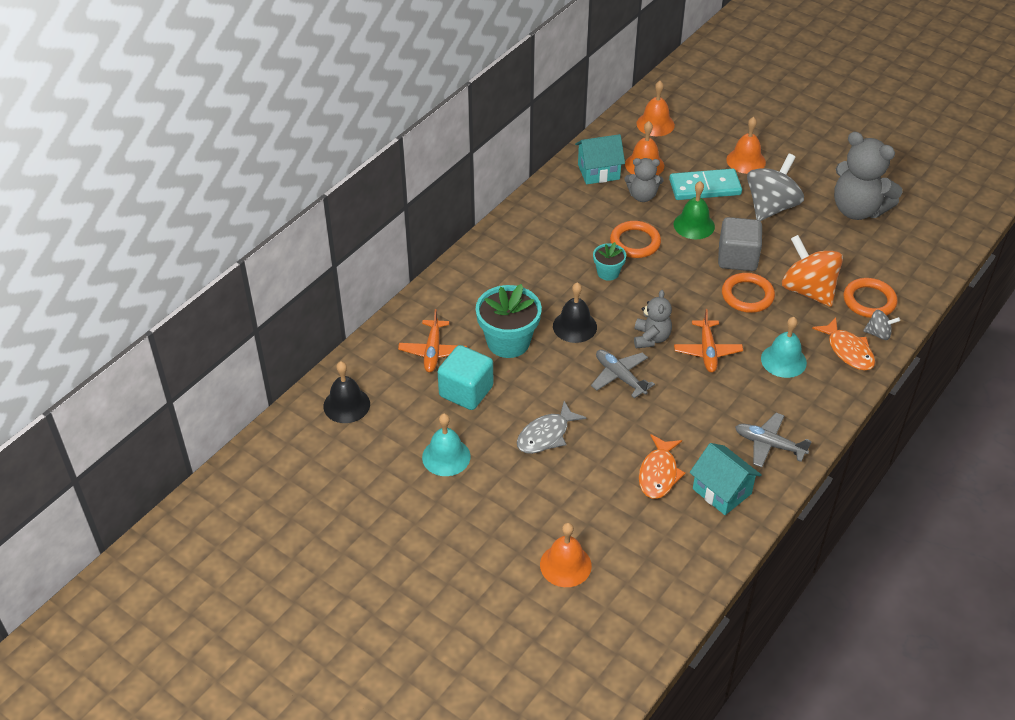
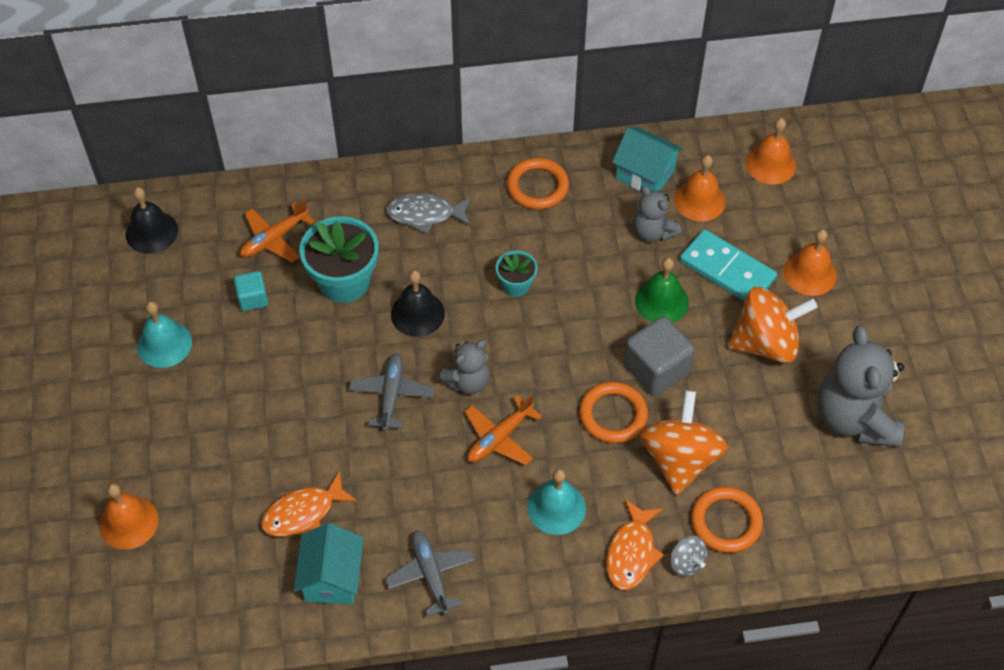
camera: 45 degrees right, 10 degrees up
turquoise cube [438,345,493,410] -> turquoise cube [234,271,268,311], size x0.57
grey fish [517,401,587,454] -> grey fish moved to [386,193,471,234]
orange ring [610,221,661,258] -> orange ring moved to [507,158,569,210]
grey spinning top [747,154,804,221] -> orange spinning top [728,287,818,363]

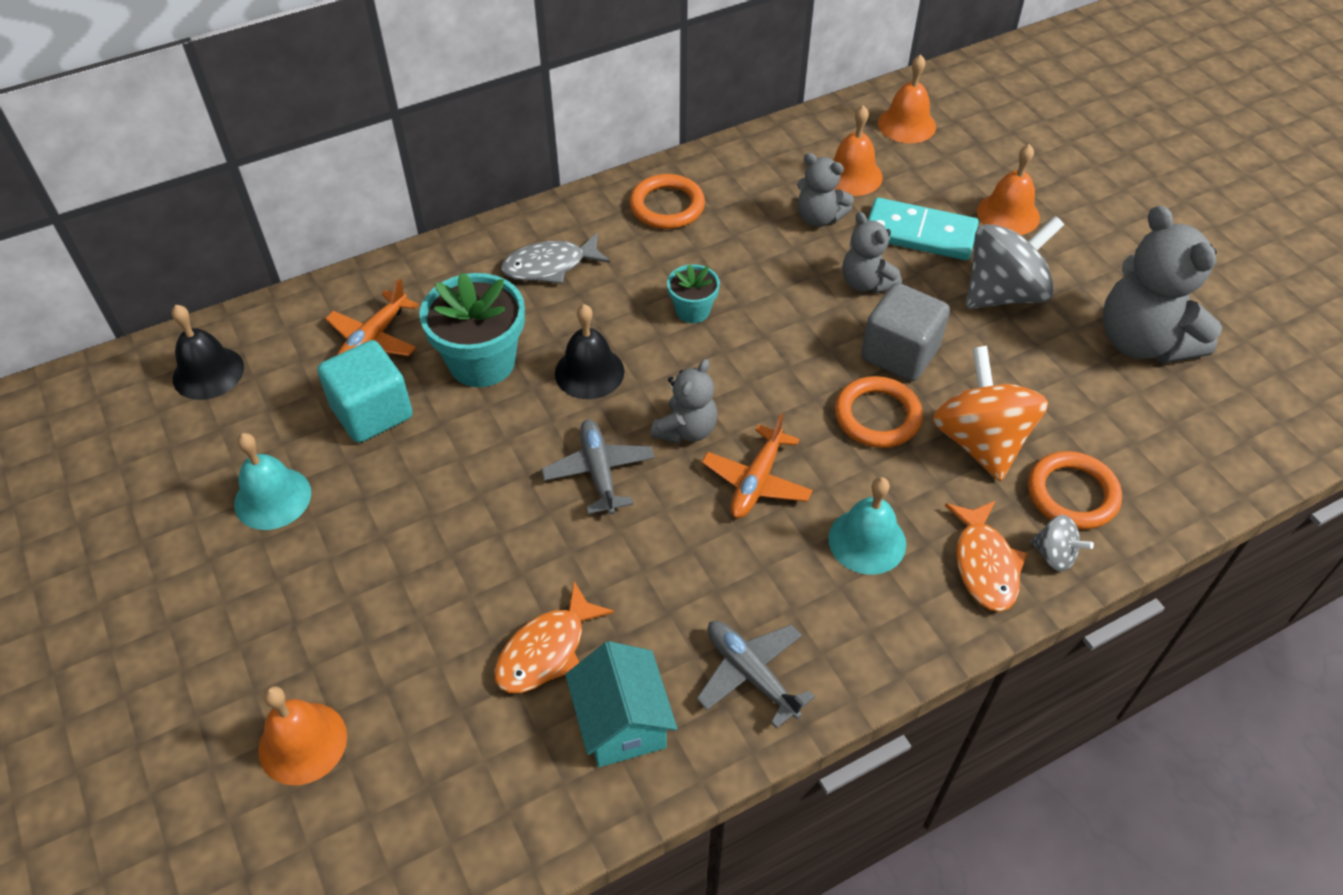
camera: 20 degrees left, 5 degrees down
turquoise cube [234,271,268,311] -> turquoise cube [317,340,413,443], size x1.76
turquoise house [612,127,683,191] -> none
green bell [635,258,689,323] -> grey teddy bear [843,212,902,293]
orange spinning top [728,287,818,363] -> grey spinning top [966,216,1064,309]

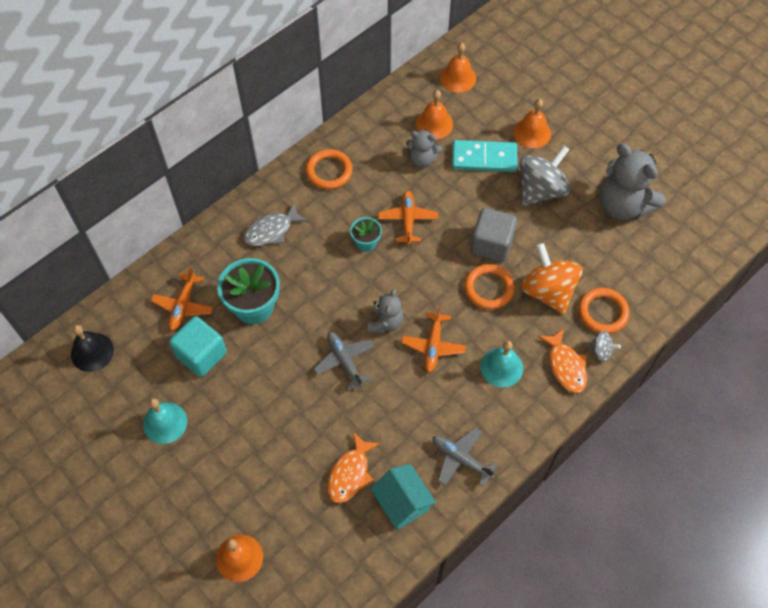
camera: 15 degrees left, 10 degrees up
black bell [555,304,625,399] -> none
grey teddy bear [843,212,902,293] -> none
none -> orange plane [378,191,438,245]

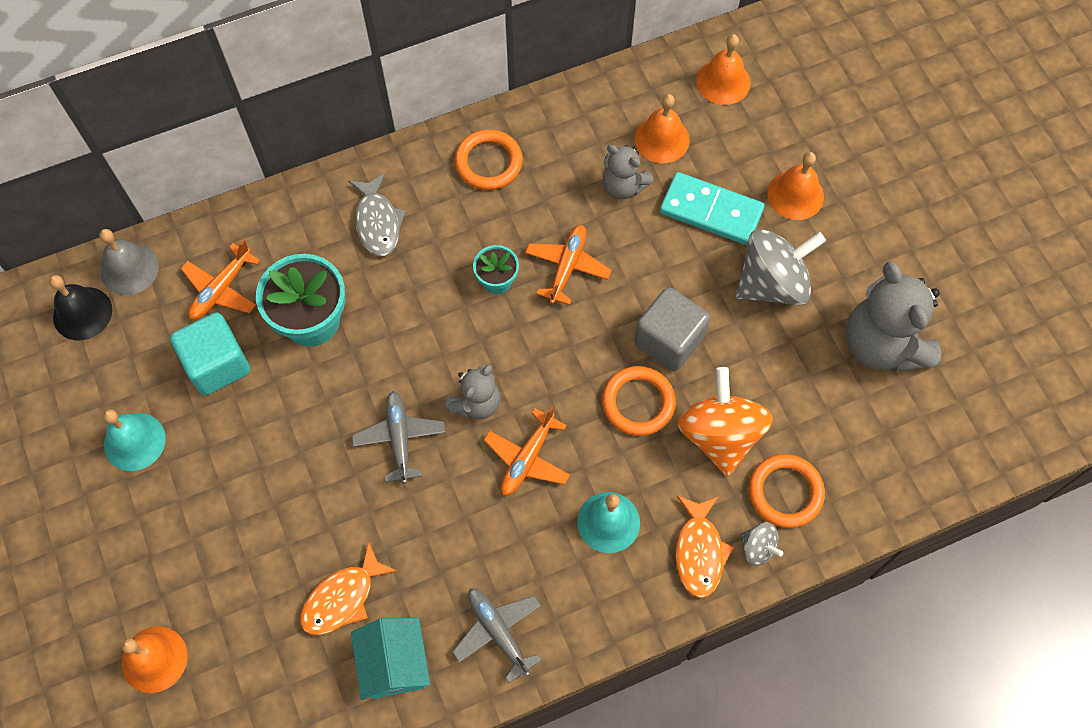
camera: 20 degrees right, 5 degrees up
grey fish [244,203,308,246] -> grey fish turned 90 degrees counterclockwise [348,173,406,257]
none -> grey bell [100,229,159,295]

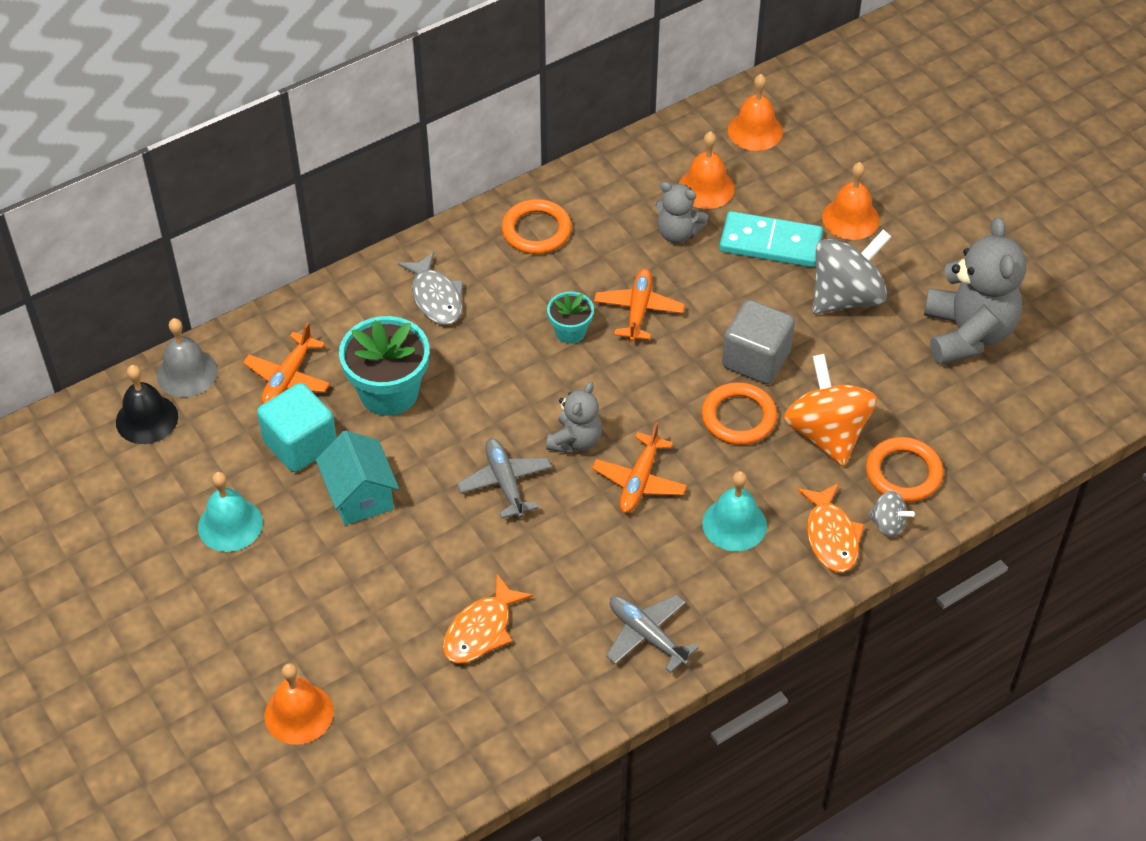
camera: 10 degrees left, 15 degrees down
turquoise house [351,618,430,700] -> turquoise house moved to [316,430,399,525]
grey teddy bear [846,261,941,372] -> grey teddy bear turned 150 degrees counterclockwise [924,217,1026,365]

